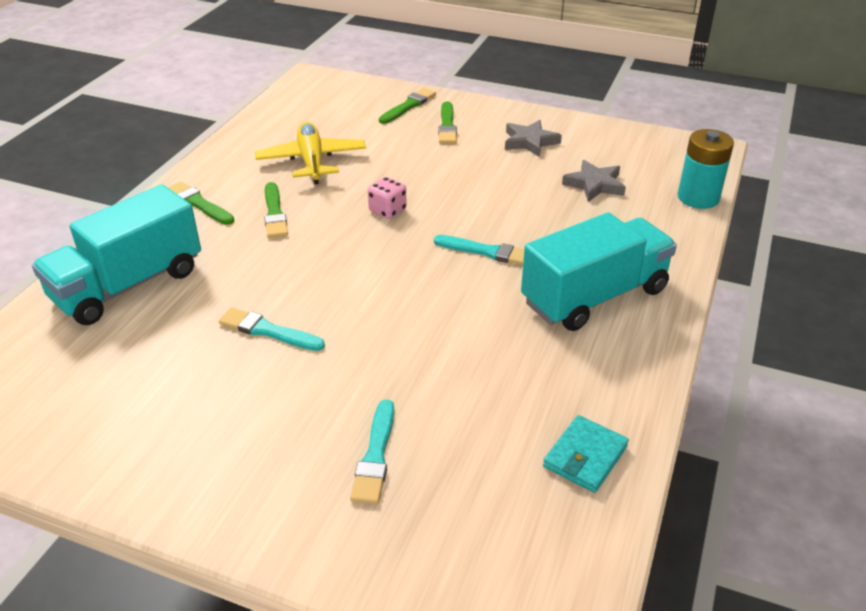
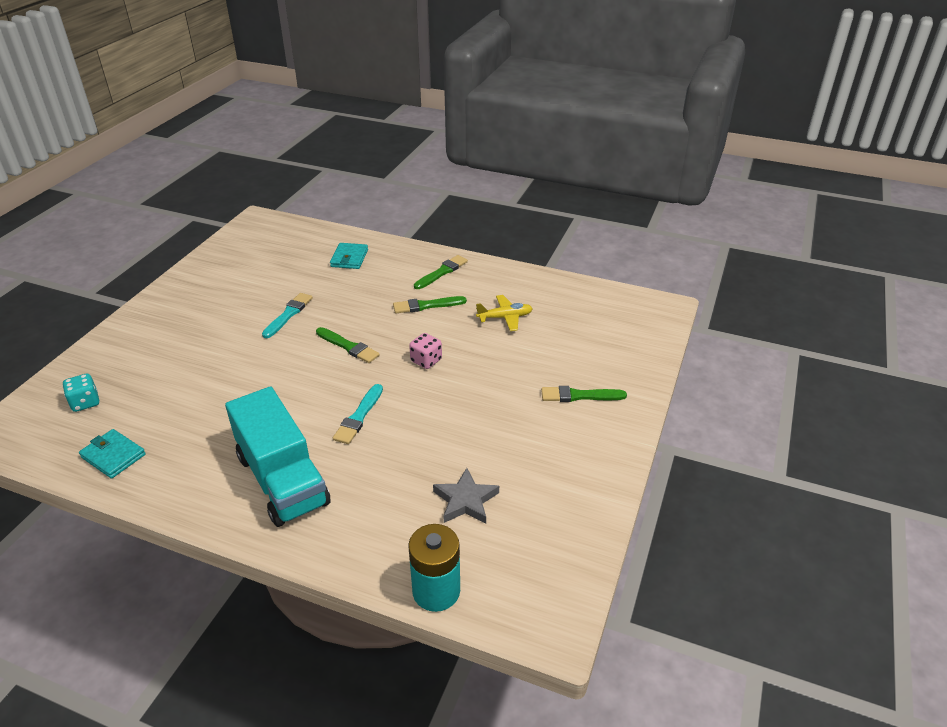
camera: 90 degrees right, 0 degrees up
turquoise truck [32,185,201,325] -> turquoise wallet [330,243,368,269]
yellow plane [255,122,366,184] -> yellow plane [476,295,533,331], size x0.65
turquoise brush [350,399,394,504] -> none
green brush [379,88,436,124] -> green brush moved to [316,327,380,363]
grey star [505,120,562,157] -> none
none -> turquoise dice [63,374,99,412]

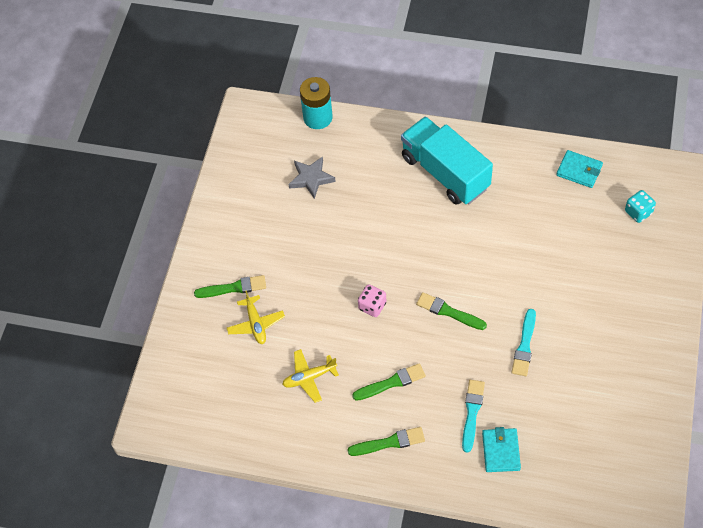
camera: 175 degrees right, 20 degrees up
turquoise brush [333,384,383,444] -> turquoise brush moved to [462,380,485,453]
green brush [414,255,468,289] -> green brush turned 135 degrees counterclockwise [348,427,425,456]
none -> yellow plane [227,290,285,344]

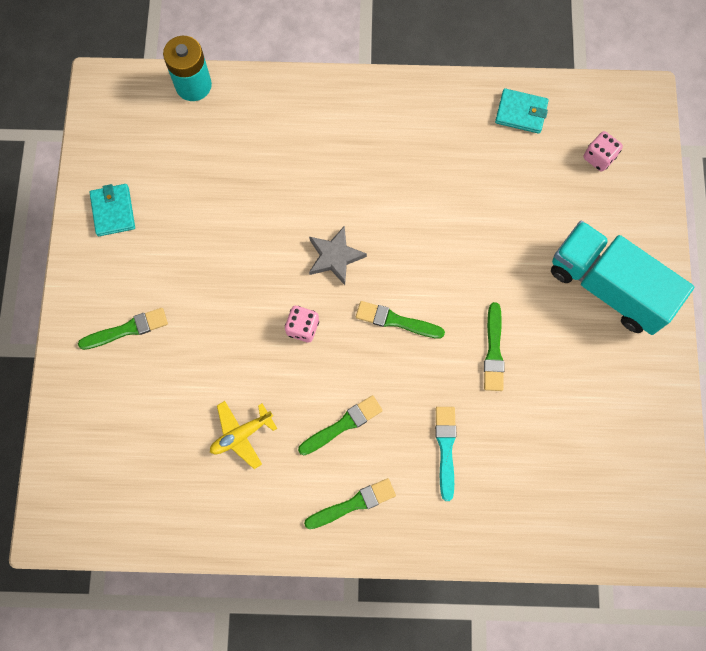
camera: 15 degrees left, 15 degrees up
yellow plane [227,290,285,344] -> none
grey star [288,156,336,199] -> grey star moved to [309,225,367,285]
turquoise truck [401,117,493,205] -> turquoise truck moved to [551,221,694,335]
turquoise wallet [482,427,521,472] -> turquoise wallet moved to [89,184,135,236]
turquoise brush [512,309,536,376] -> green brush [484,302,505,391]
turquoise dice [625,190,656,223] -> pink dice [584,131,623,171]

